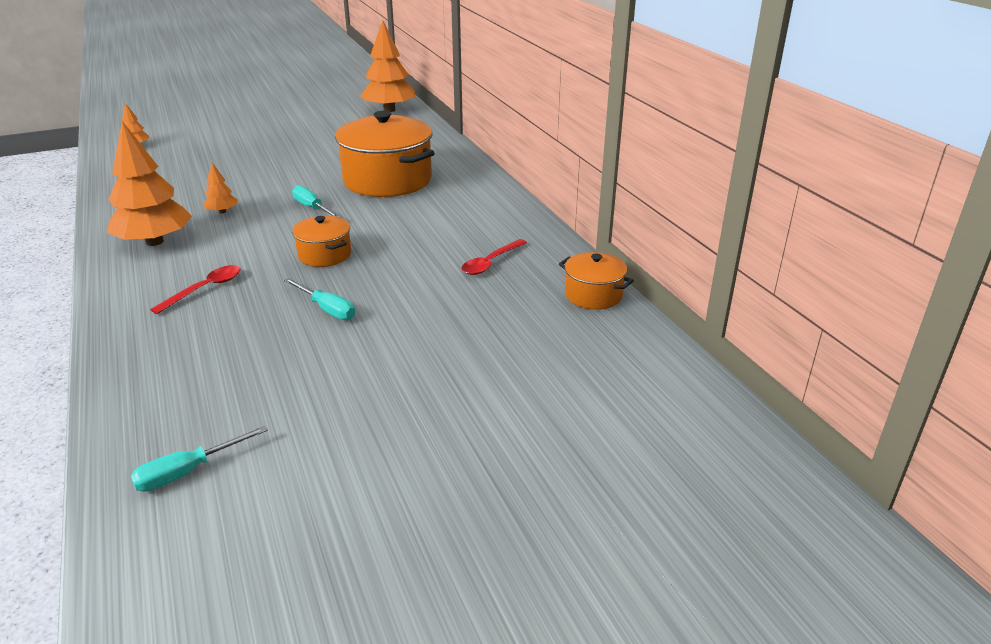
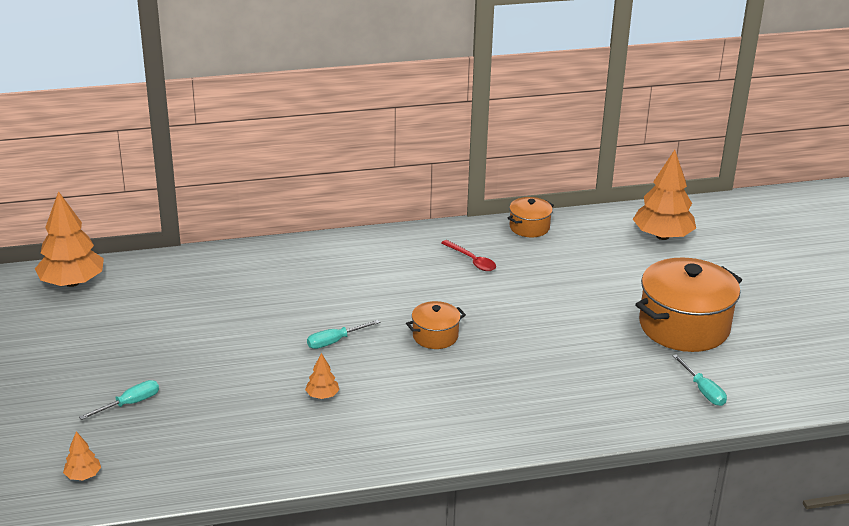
camera: 80 degrees left, 0 degrees up
orange tree [106,121,192,246] -> orange tree moved to [633,150,696,240]
red spoon [150,265,241,314] -> none
turquoise screwdriver [284,278,355,320] -> turquoise screwdriver moved to [79,380,159,420]
orange pot [335,111,435,197] -> orange pot moved to [635,257,742,352]

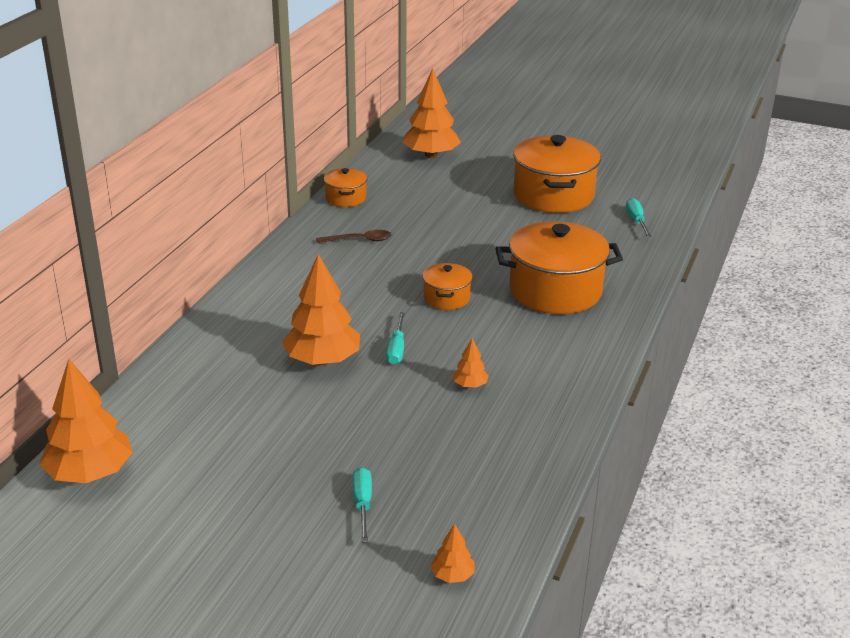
camera: 55 degrees left, 0 degrees up
red spoon [441,240,496,271] -> brown spoon [316,230,391,243]
turquoise screwdriver [673,354,727,406] -> turquoise screwdriver turned 105 degrees counterclockwise [626,198,652,237]
none -> orange tree [282,254,360,365]
none -> orange pot [495,221,623,314]

